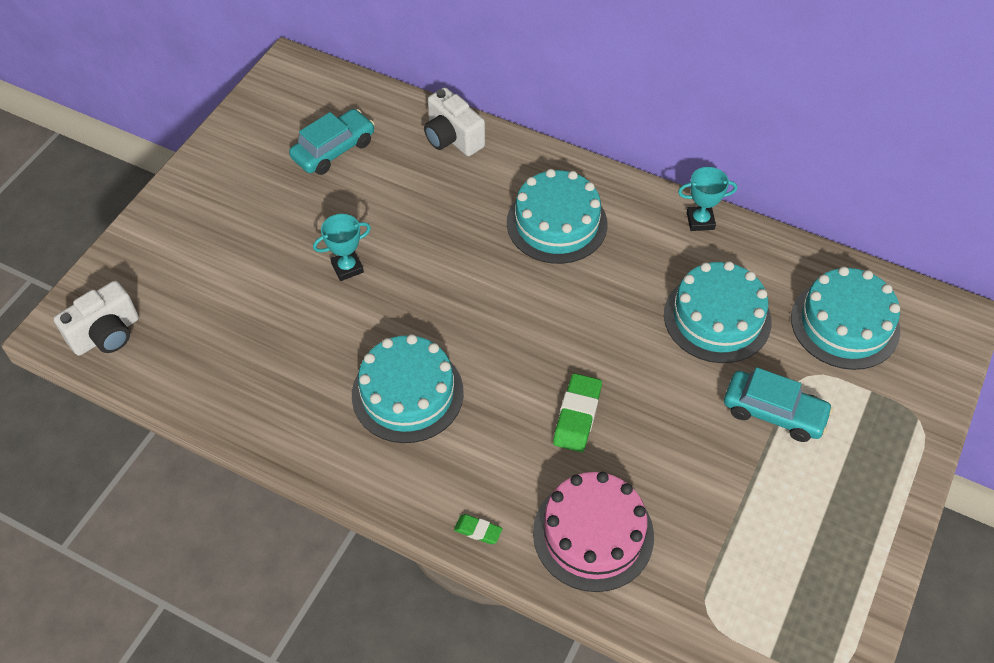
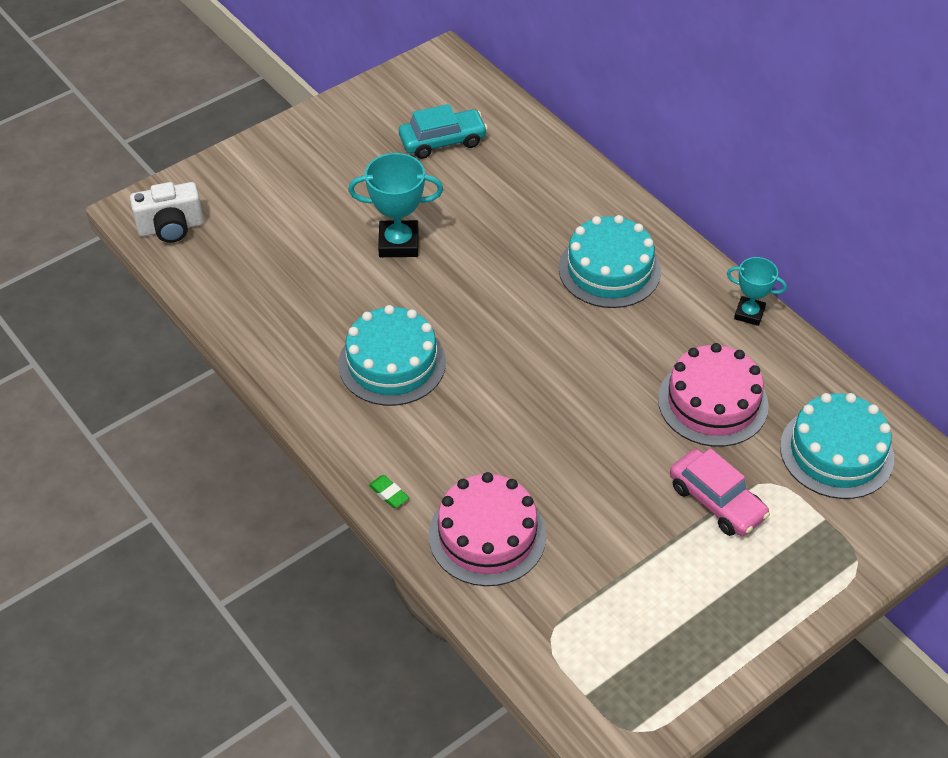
camera: 25 degrees right, 5 degrees down
turquoise trophy [313,214,371,281] -> turquoise trophy [348,153,443,257], size x1.59
white camera [424,87,485,156] -> none
green eraser [553,373,602,452] -> none
turquoise cake [664,261,772,363] -> pink cake [658,343,769,447]
turquoise car [724,367,833,442] -> pink car [670,448,770,536]

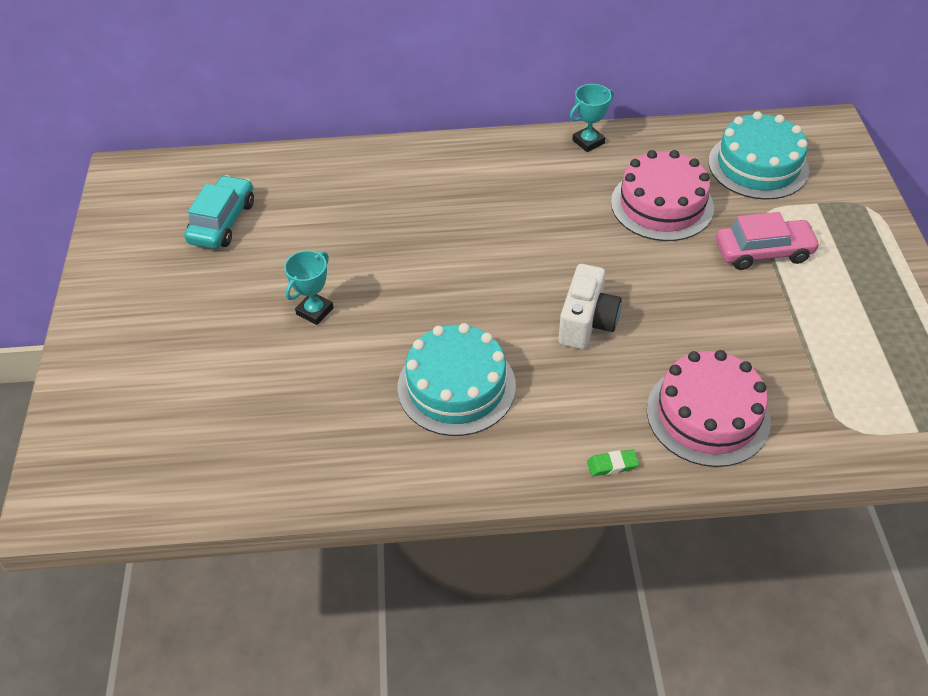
camera: 55 degrees left, 0 degrees up
white camera [130,182,204,243] -> white camera moved to [558,264,622,350]
turquoise trophy [348,153,443,257] -> turquoise trophy [284,250,334,325], size x0.63
turquoise cake [559,215,661,308] -> none

